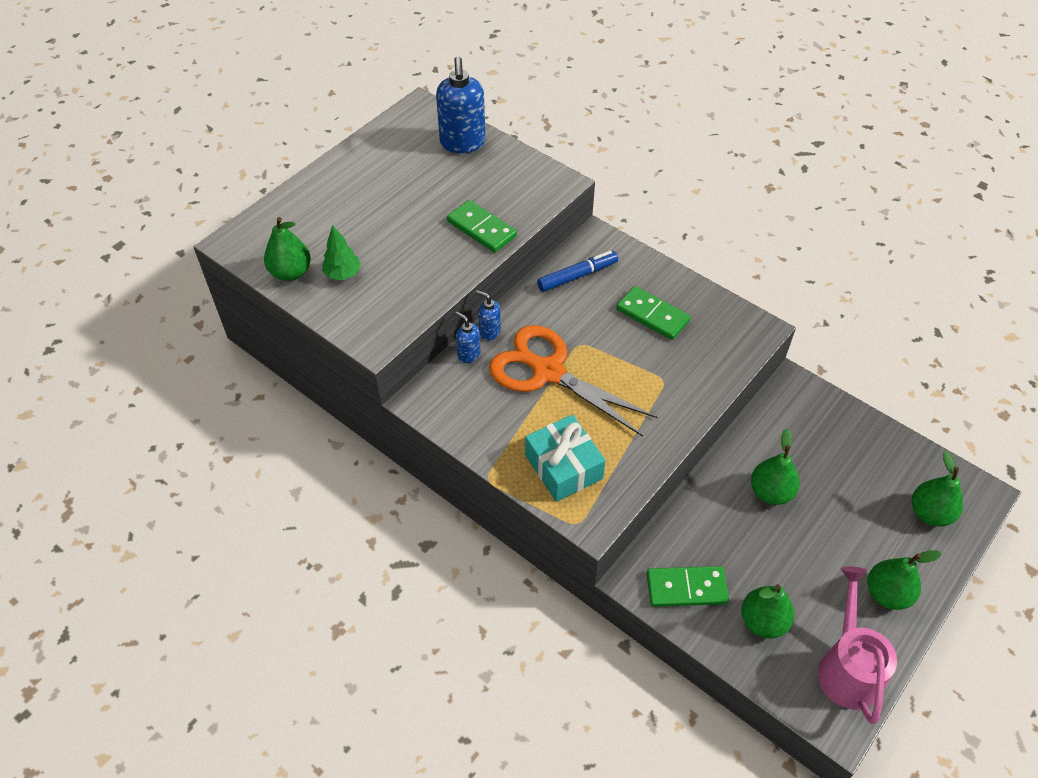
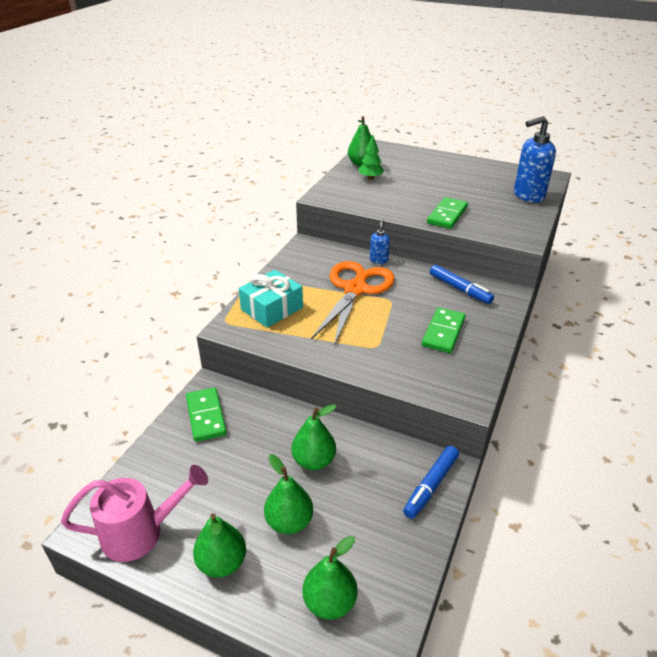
camera: 75 degrees right, 15 degrees down
blue soap dispenser [455,311,480,363] -> none
green pear [741,584,795,639] -> green pear moved to [264,454,313,534]
none -> blue marker [403,446,459,519]

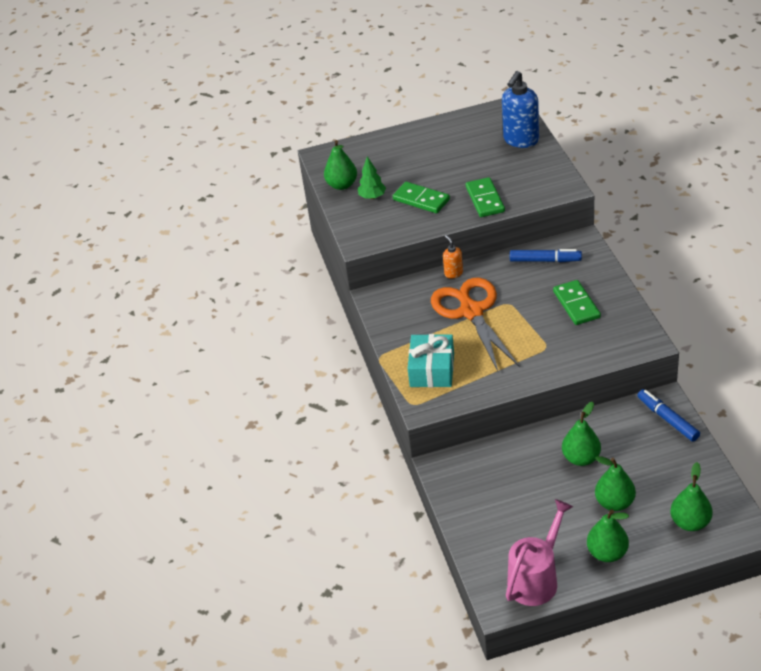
camera: 35 degrees left, 5 degrees up
green domino [186,387,227,442] -> green domino moved to [393,182,450,213]
blue soap dispenser [370,219,390,264] -> orange soap dispenser [443,235,463,279]
blue marker [403,446,459,519] -> blue marker turned 150 degrees clockwise [637,389,700,442]

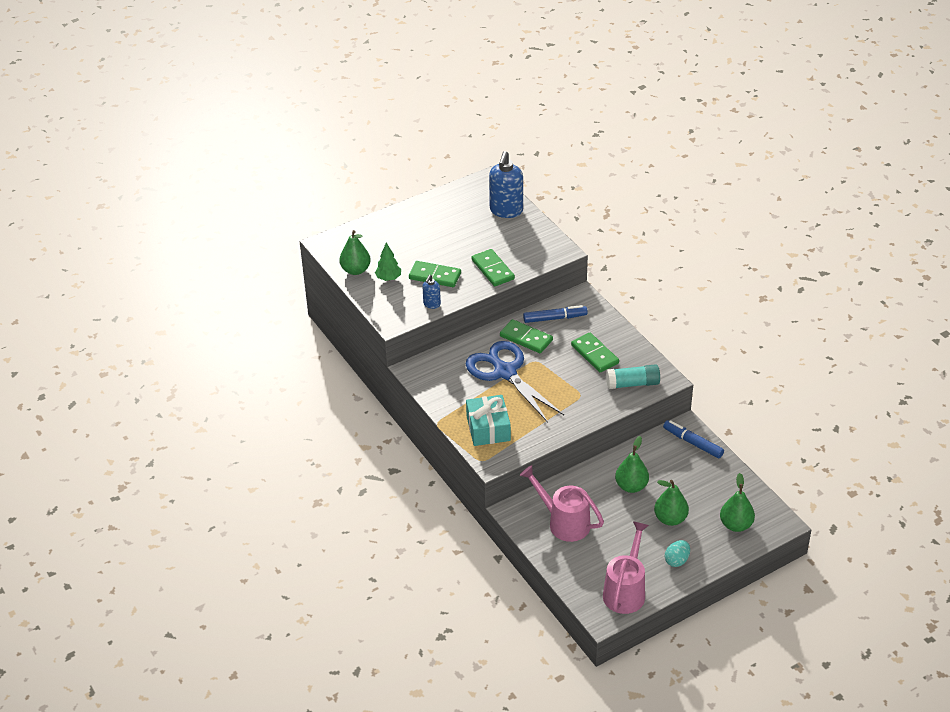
camera: 20 degrees left, 0 degrees up
orange scissors [431,278,520,371] -> blue scissors [466,341,564,423]
orange soap dispenser [443,235,463,279] -> none
green pear [587,509,629,562] -> turquoise egg [665,540,690,567]
none -> blue soap dispenser [422,275,441,309]
none -> green domino [500,319,553,353]
none -> pink watering can [520,465,604,542]
none -> turquoise glue stick [606,364,660,389]

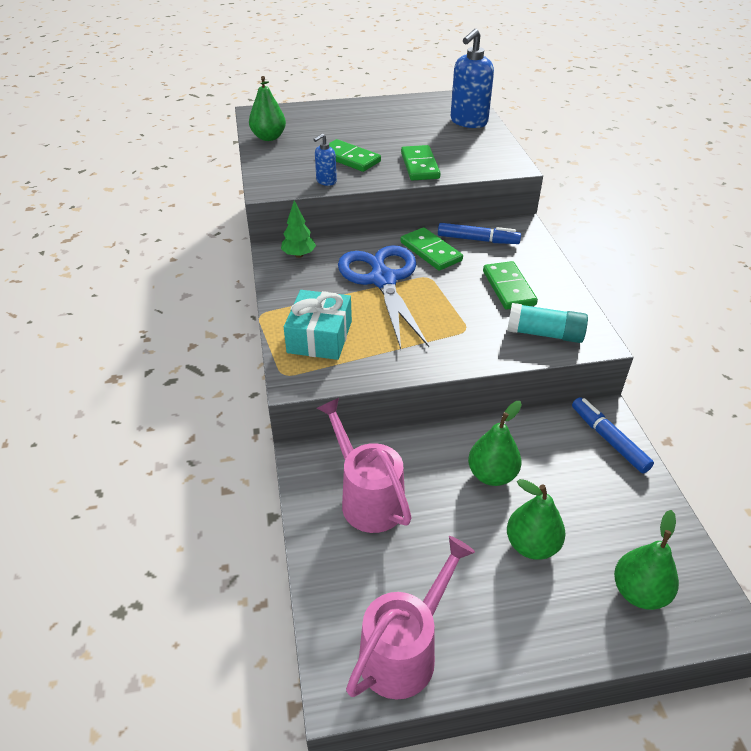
camera: 20 degrees right, 0 degrees up
green tree [375,243,401,281] -> green tree moved to [281,200,316,258]
turquoise egg [665,540,690,567] -> none

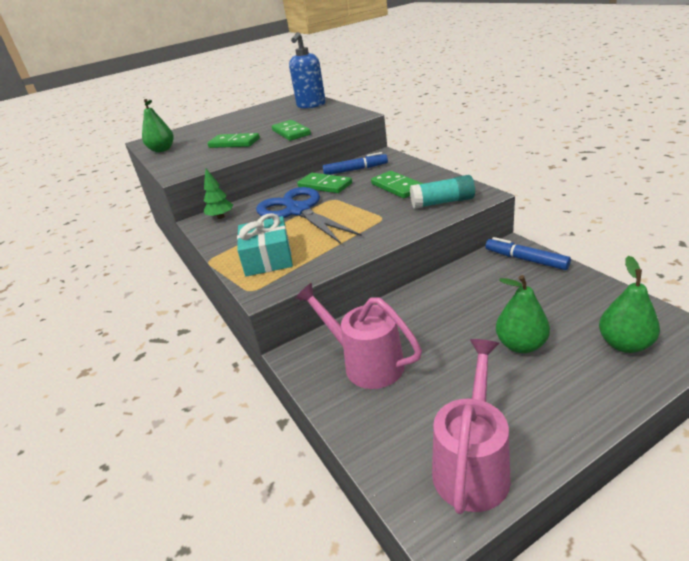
camera: 15 degrees left, 10 degrees down
blue soap dispenser [313,133,337,186] -> none
green pear [468,401,522,486] -> none

